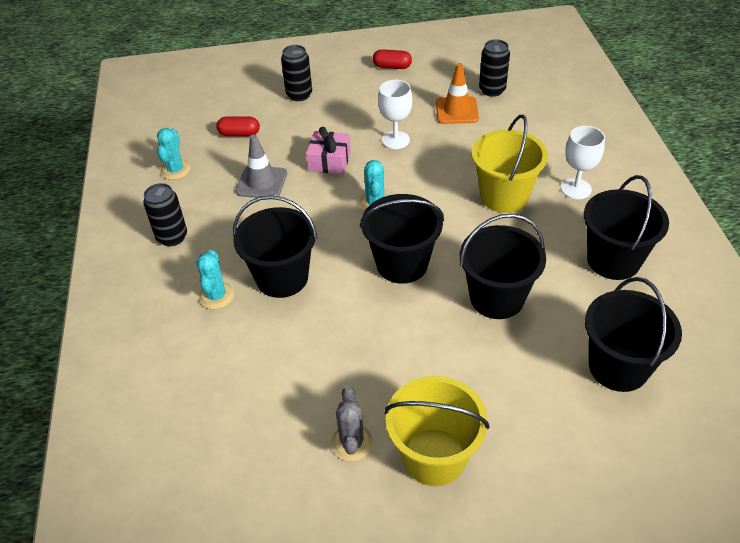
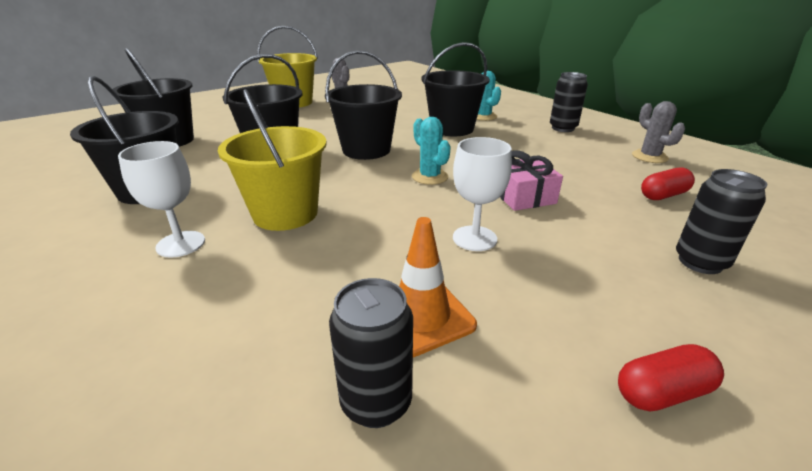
camera: 150 degrees right, 15 degrees down
turquoise cactus [157,128,191,180] -> grey cactus [632,101,685,163]
grey traffic cone [236,134,287,198] -> none

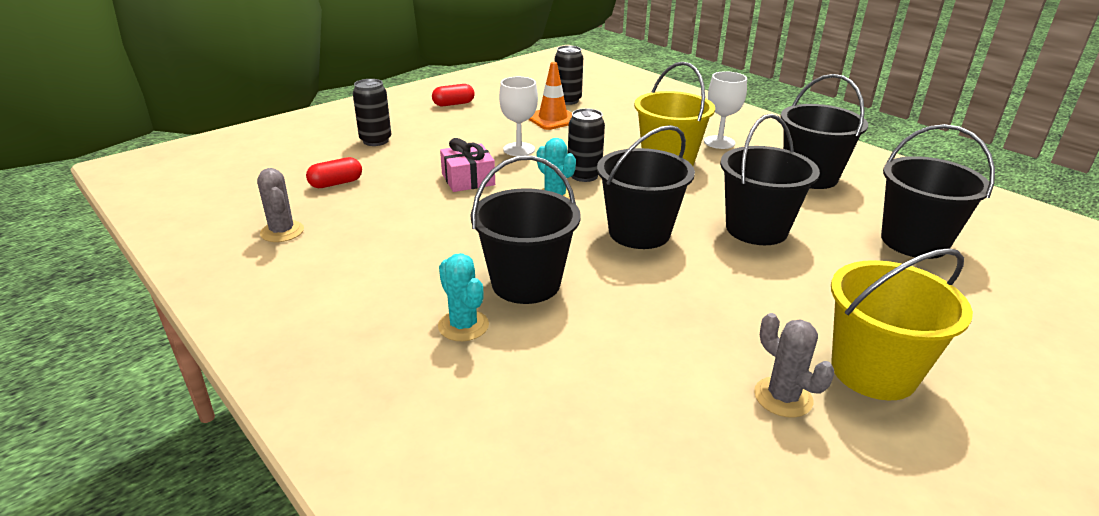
camera: 175 degrees right, 0 degrees up
black can [550,72,588,132] -> black can moved to [568,108,605,182]

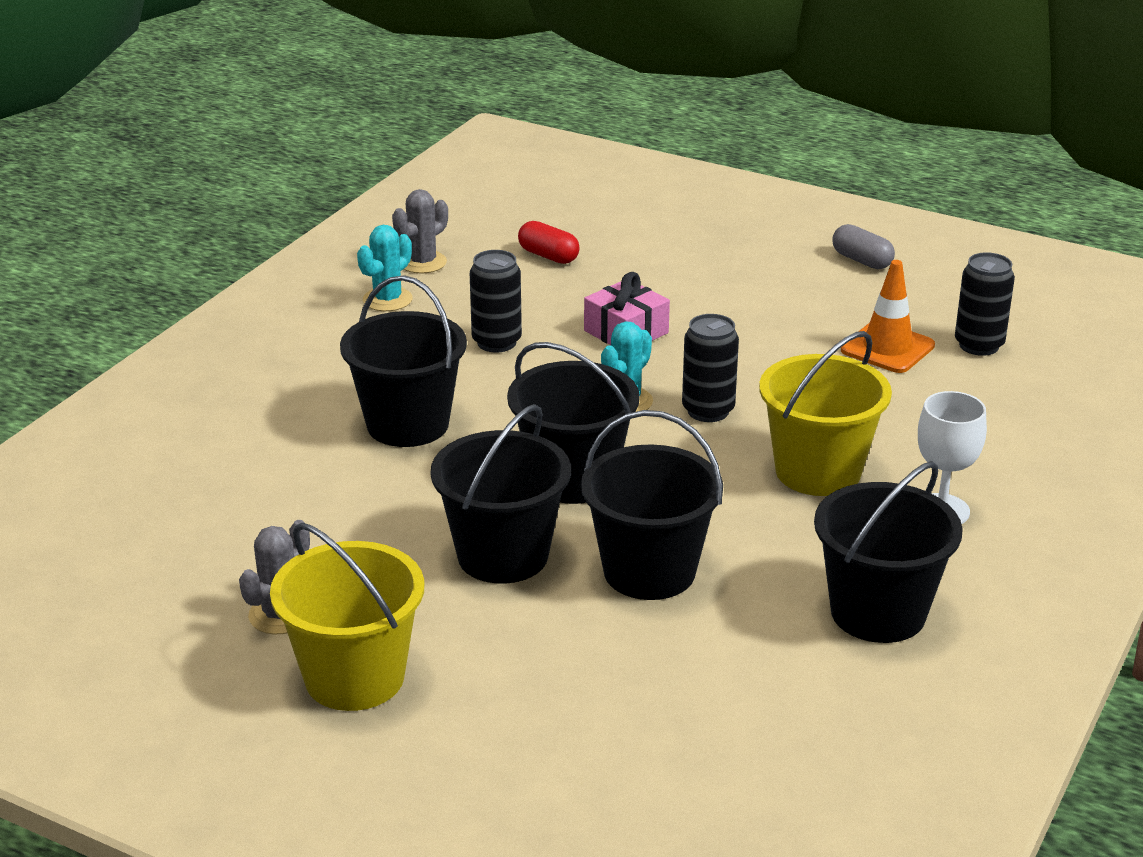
camera: 70 degrees right, 0 degrees up
black can [353,79,391,146] -> black can moved to [470,250,522,352]
red capsule [432,84,475,106] -> grey capsule [832,224,895,269]
turquoise cactus [438,253,489,341] -> turquoise cactus moved to [357,225,413,311]
white goblet [499,77,538,156] -> none
black bucket [881,124,995,259] -> black bucket moved to [430,404,571,584]

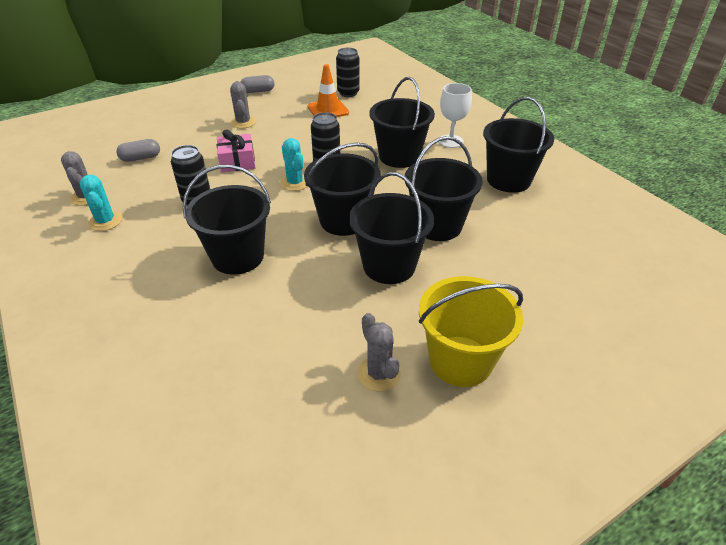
camera: 60 degrees left, 10 degrees up
red capsule [518,221,580,264] -> grey capsule [116,139,160,162]
yellow bucket [759,331,892,496] -> black bucket [370,77,435,168]
none -> grey cactus [230,81,256,128]

